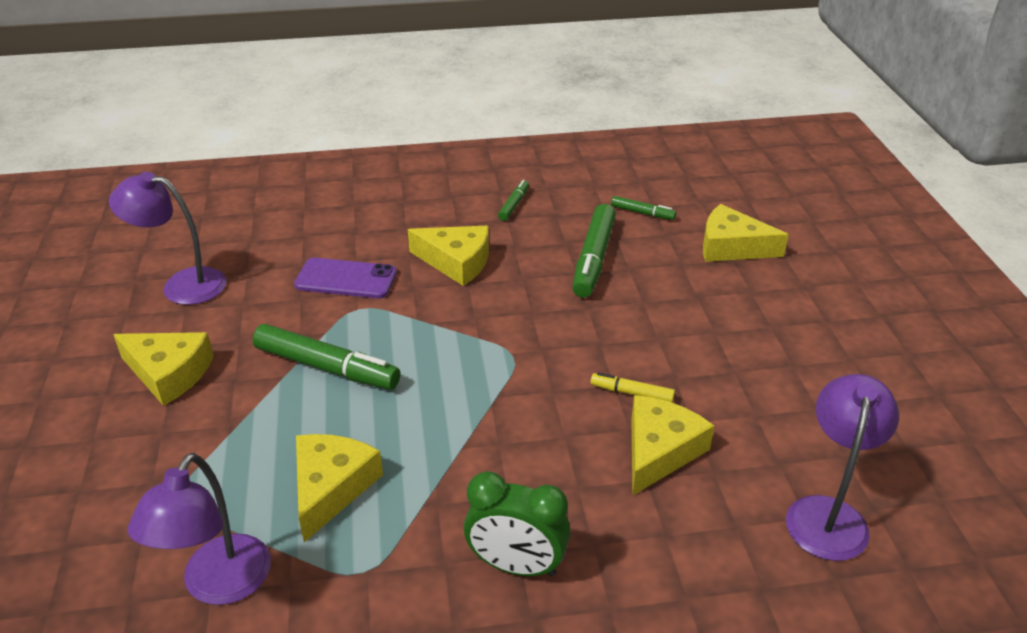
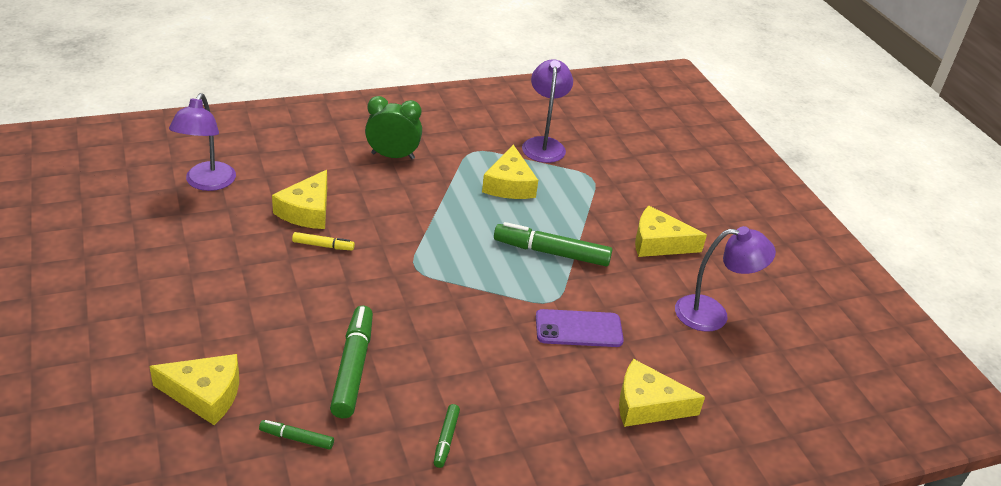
camera: 165 degrees right, 0 degrees up
yellow cheese [408,226,489,286] -> yellow cheese moved to [619,359,705,427]

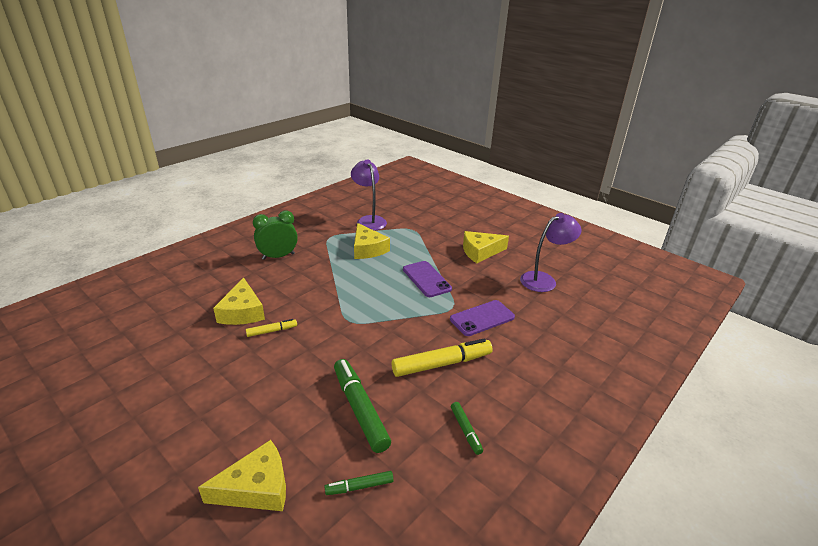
camera: 25 degrees left, 5 degrees down
purple lamp [169,93,236,191] -> none
green marker [494,222,613,267] -> purple phone [403,261,452,297]
yellow cheese [619,359,705,427] -> none
none -> yellow marker [392,339,493,377]

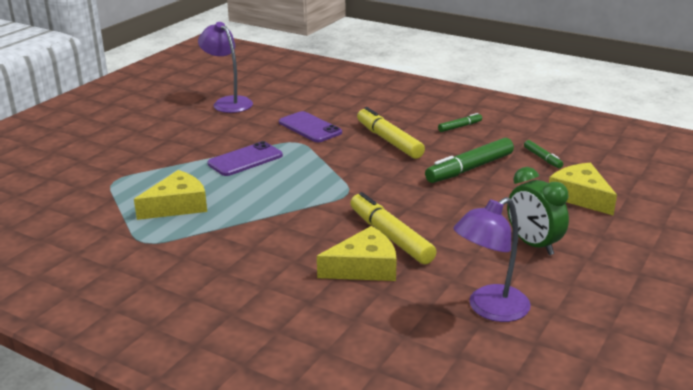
camera: 100 degrees left, 5 degrees down
yellow marker [246,319,297,337] -> yellow marker [350,192,436,264], size x1.96
green clock [253,211,298,260] -> green clock moved to [507,167,569,255]
purple lamp [351,160,387,231] -> purple lamp moved to [453,197,531,322]
yellow cheese [463,231,509,263] -> none

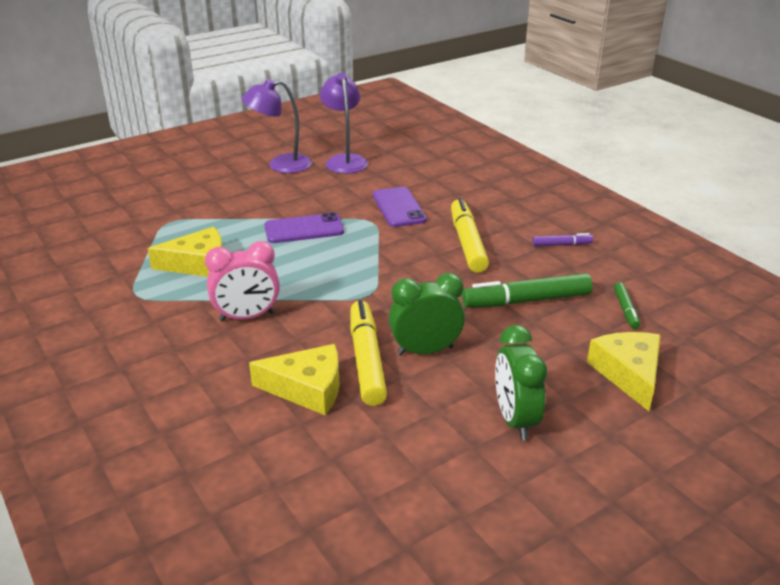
camera: 25 degrees right, 5 degrees up
green marker [438,113,482,132] -> purple marker [532,233,593,247]
purple lamp [453,197,531,322] -> purple lamp moved to [242,79,312,173]
none -> pink clock [205,241,280,322]
none -> green clock [389,273,465,356]

